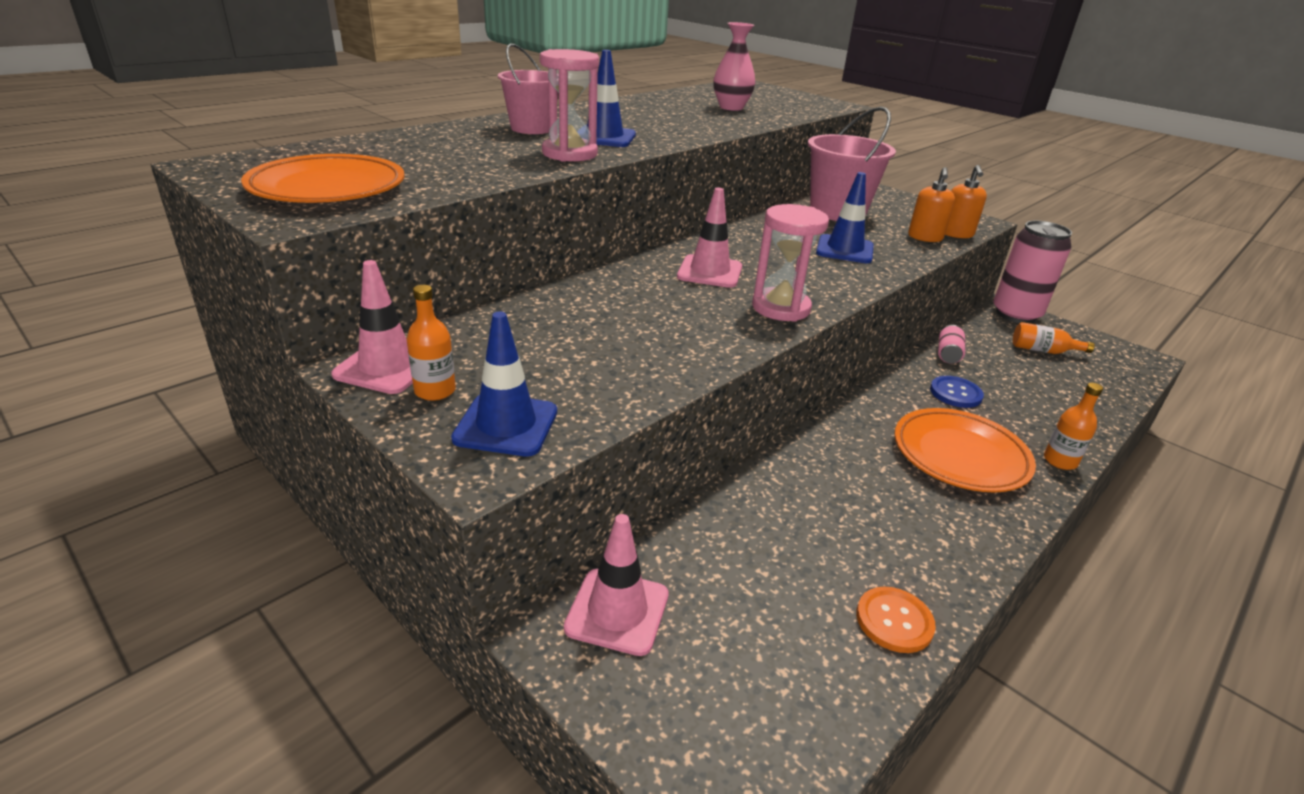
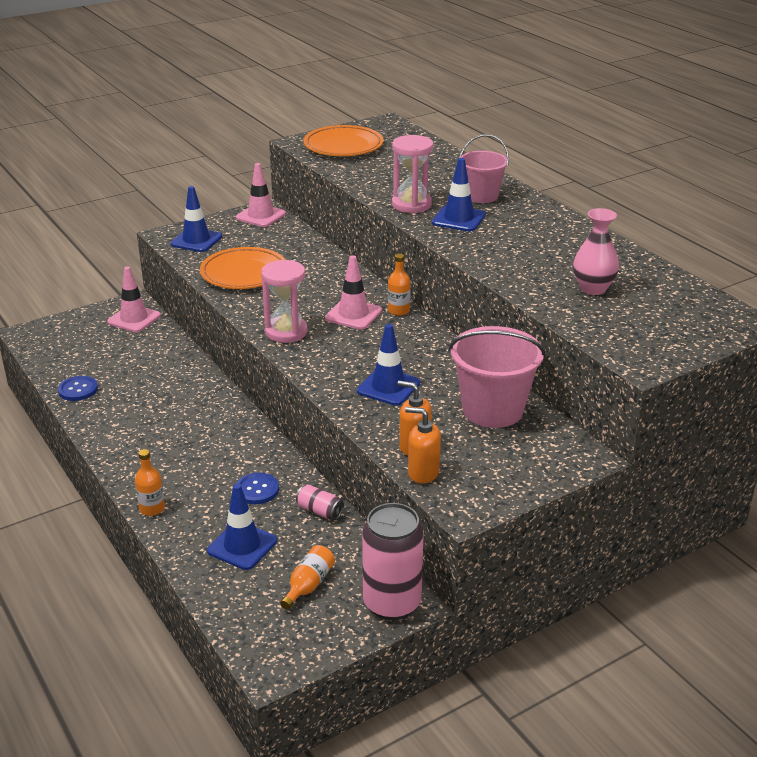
camera: 105 degrees right, 0 degrees up
orange bottle [406,285,456,401] -> orange bottle moved to [388,253,411,316]
orange button [856,587,936,653] -> blue button [58,376,98,401]
orange plate [894,408,1036,492] -> orange plate moved to [200,247,285,289]
none -> blue traffic cone [207,484,277,570]

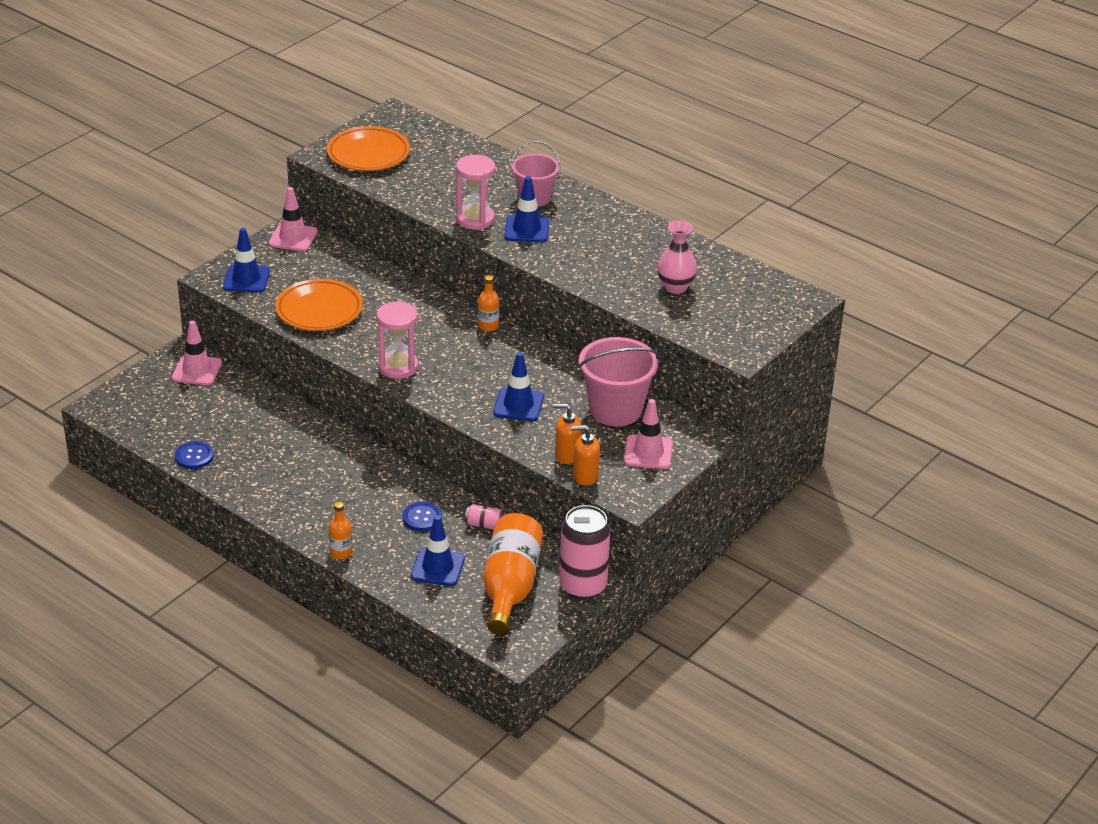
camera: 20 degrees left, 5 degrees up
orange bottle [280,545,335,610] -> orange bottle [483,513,543,635], size x2.16
pink traffic cone [325,255,382,330] -> pink traffic cone moved to [624,399,673,469]

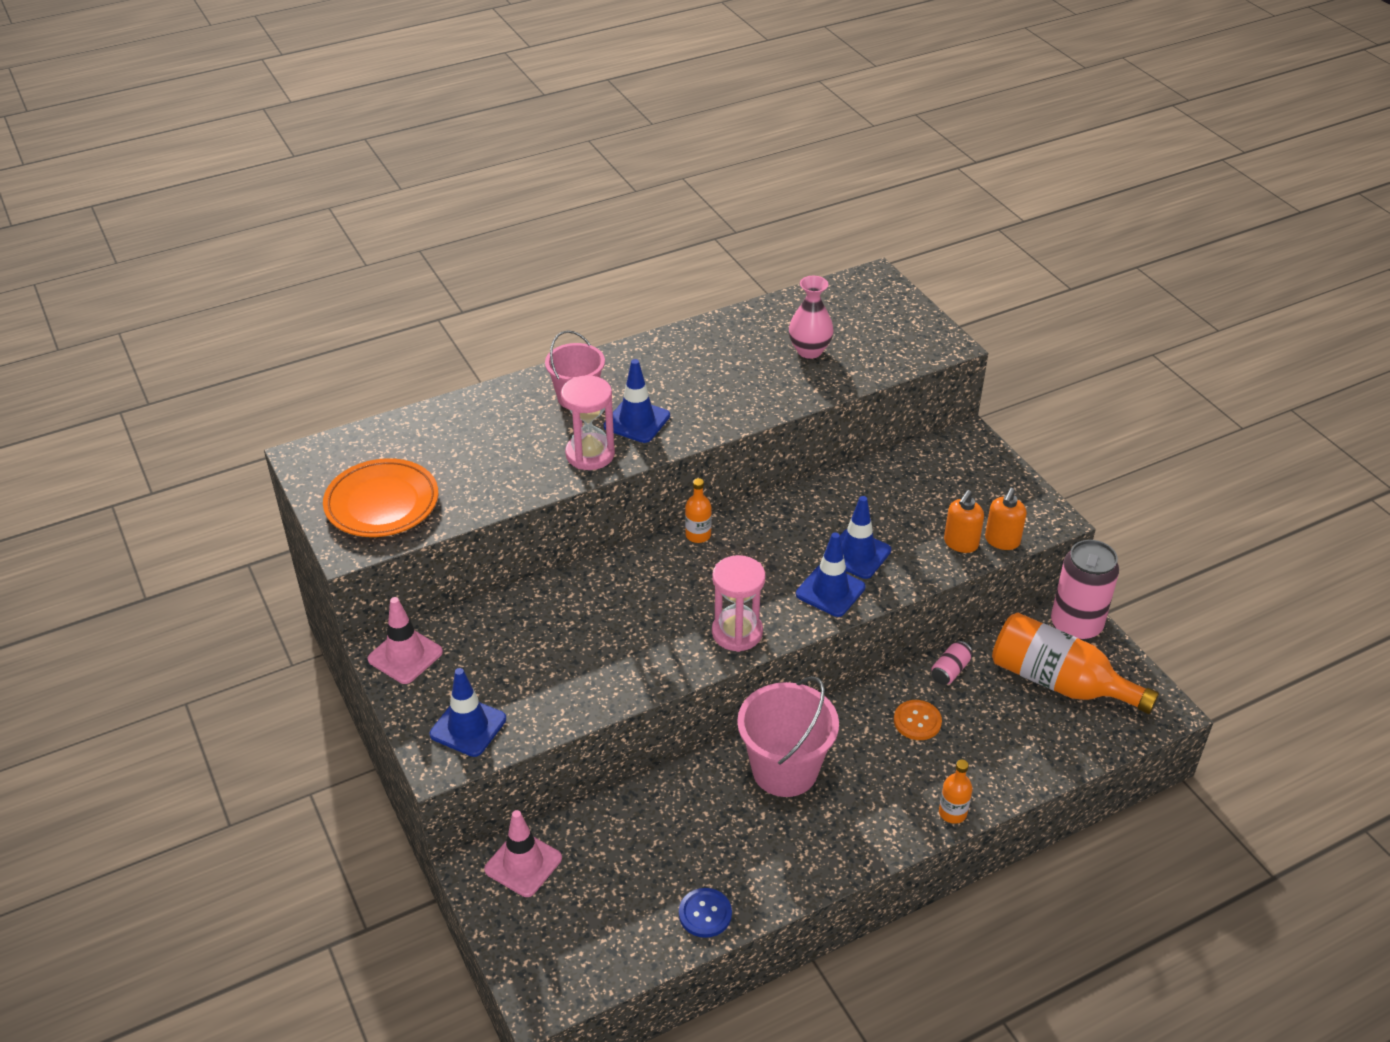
camera: 65 degrees left, 5 degrees up
orange plate [275,279,363,331] -> none
blue button [402,502,442,531] -> orange button [894,700,942,740]
blue traffic cone [411,515,465,586] -> blue traffic cone moved to [796,532,865,617]
pink bucket [578,337,659,426] -> pink bucket moved to [737,676,839,797]
pink traffic cone [624,399,673,469] -> none

